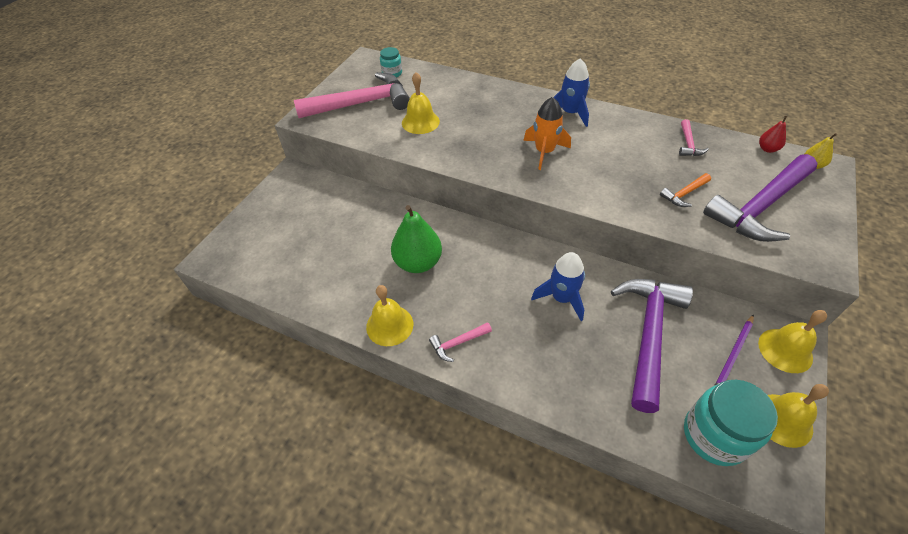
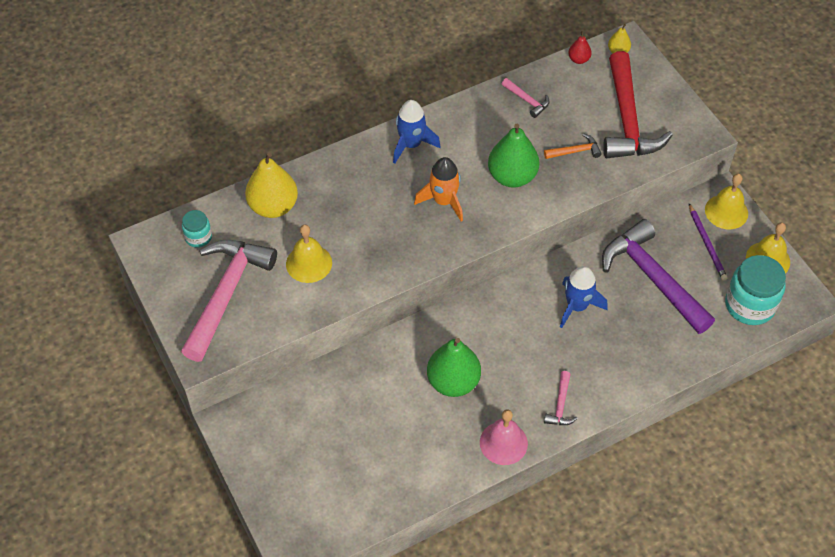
camera: 55 degrees left, 5 degrees up
yellow bell [366,285,413,346] -> pink bell [480,410,528,465]
orange hammer [660,173,711,207] -> orange hammer turned 105 degrees counterclockwise [544,133,602,159]
purple hammer [703,154,818,242] -> red hammer [603,51,673,158]
none -> yellow pear [245,152,298,218]
none -> green pear [488,124,539,188]

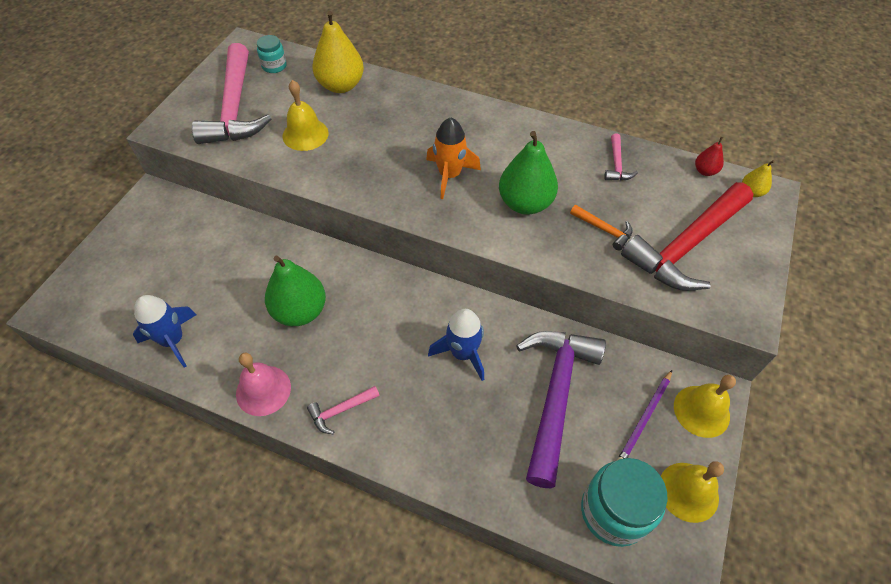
camera: 50 degrees right, 0 degrees up
pink hammer [181,240,277,362] -> pink hammer turned 105 degrees clockwise [192,43,272,144]
blue rocket [393,100,441,164] -> blue rocket moved to [133,295,197,367]

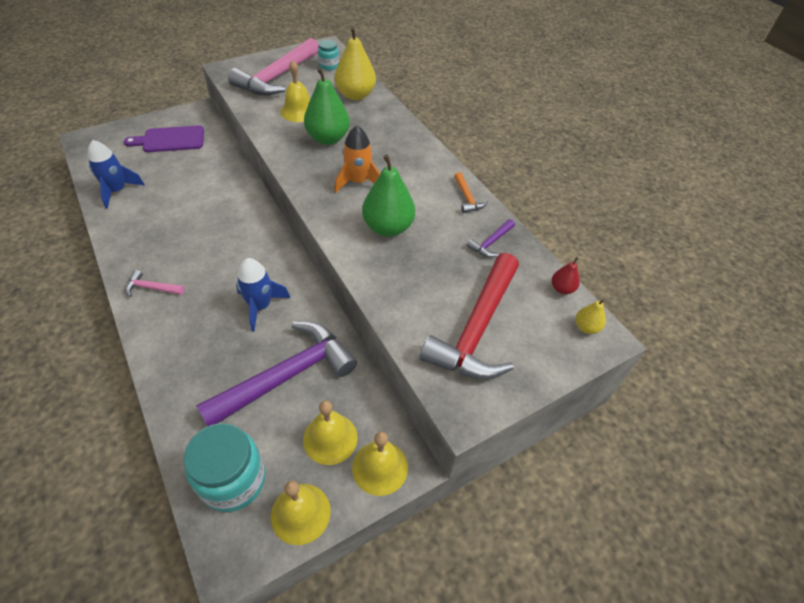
camera: 35 degrees right, 5 degrees down
pink bell [236,353,291,416] -> none
green pear [265,256,326,326] -> green pear moved to [304,67,350,145]
orange hammer [570,205,633,251] -> orange hammer moved to [454,172,488,213]
pink hammer [604,134,638,181] -> purple hammer [467,219,515,257]
purple pencil [617,370,672,460] -> yellow bell [303,401,358,465]
red hammer [621,182,753,291] -> red hammer turned 60 degrees counterclockwise [420,253,519,379]
none -> purple cutting board [124,125,204,152]

